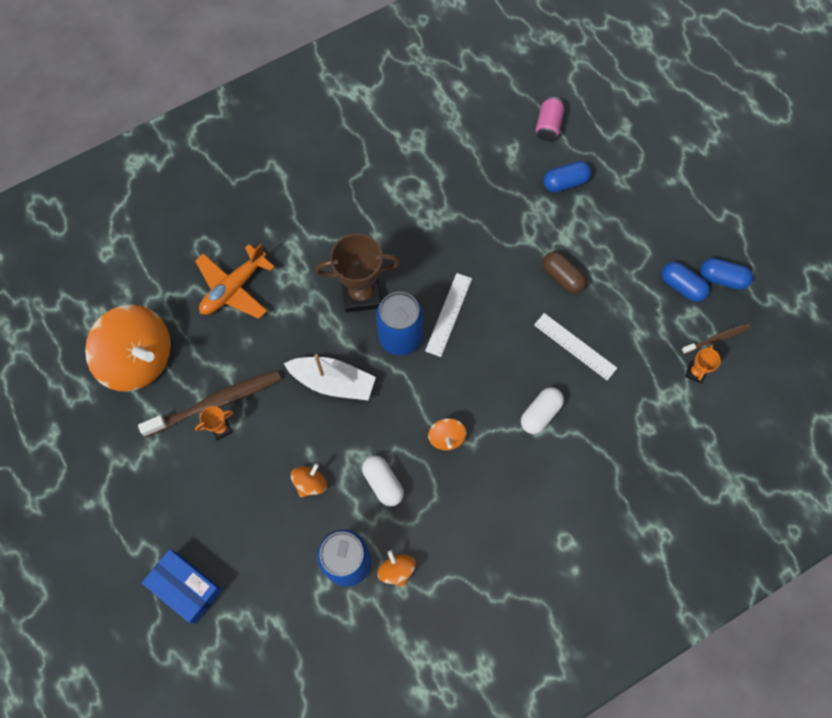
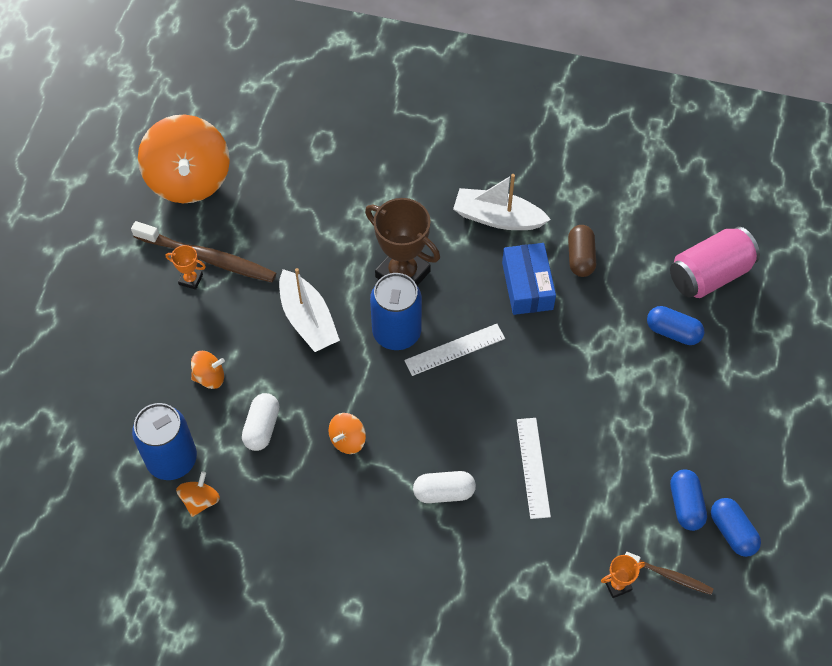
camera: 45 degrees right, 10 degrees down
blue box [142,549,222,624] -> blue box moved to [502,243,556,315]
orange plane [195,243,275,319] -> none
pink can [536,97,564,141] -> pink can [670,227,760,298], size x1.73
brown capsule [542,251,587,293] -> brown capsule moved to [568,225,596,277]
none -> white boat [453,174,551,230]

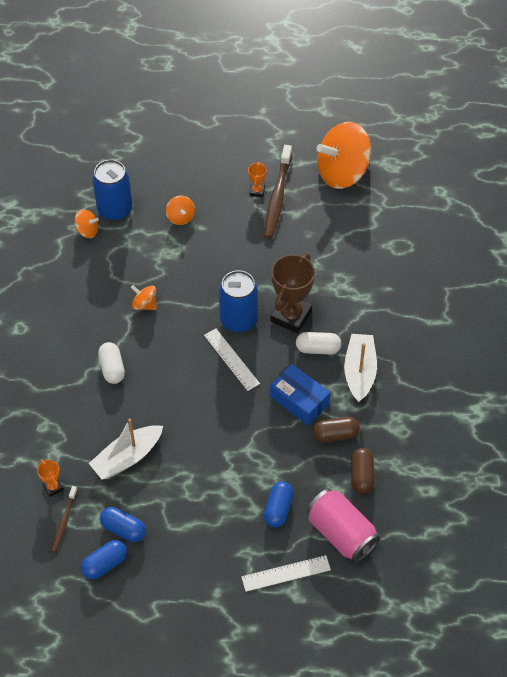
camera: 80 degrees right, 5 degrees down
white capsule [242,393,280,451] -> white capsule moved to [296,332,341,354]
white boat [279,268,340,352] -> white boat moved to [89,418,163,479]
blue box [502,243,556,315] -> blue box turned 60 degrees clockwise [270,364,331,425]
white ruler [517,418,551,519] -> white ruler moved to [241,555,331,592]
blue capsule [670,469,707,531] -> blue capsule turned 45 degrees clockwise [100,507,146,542]
none -> brown capsule [351,448,374,494]

